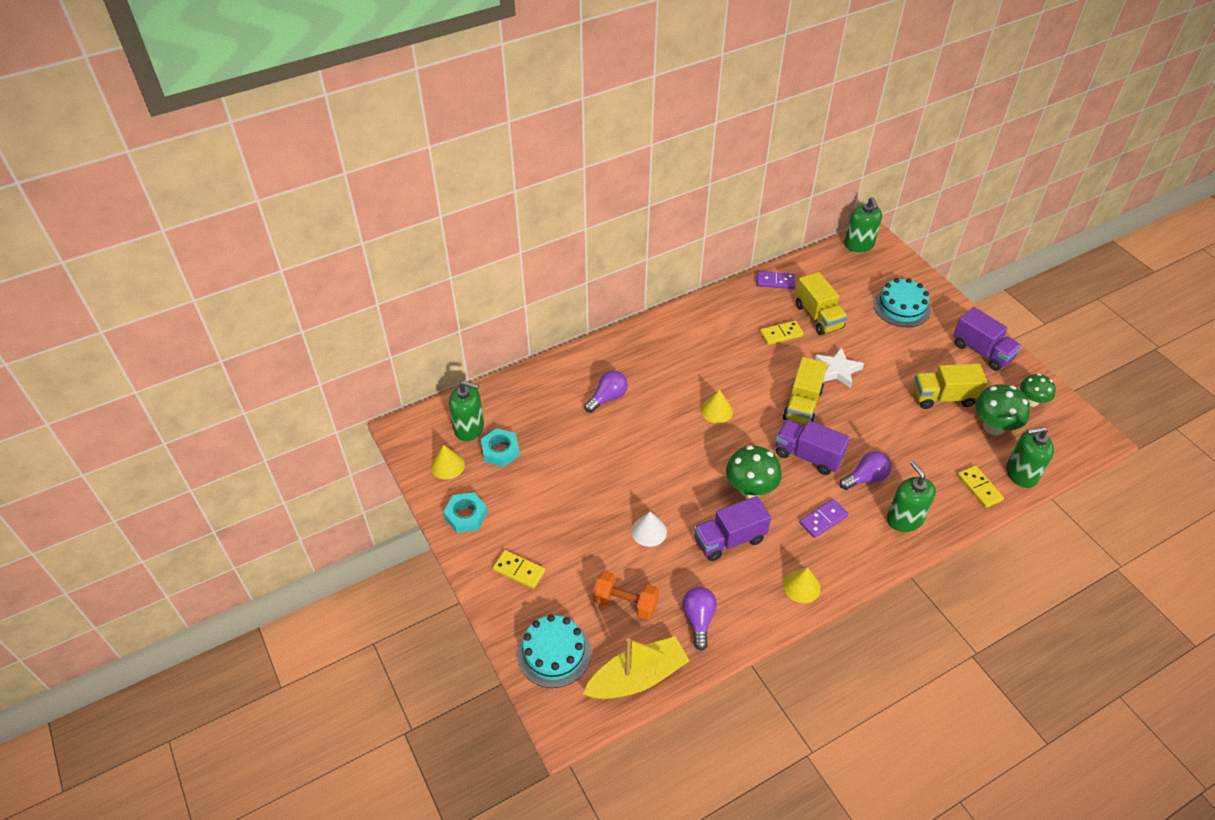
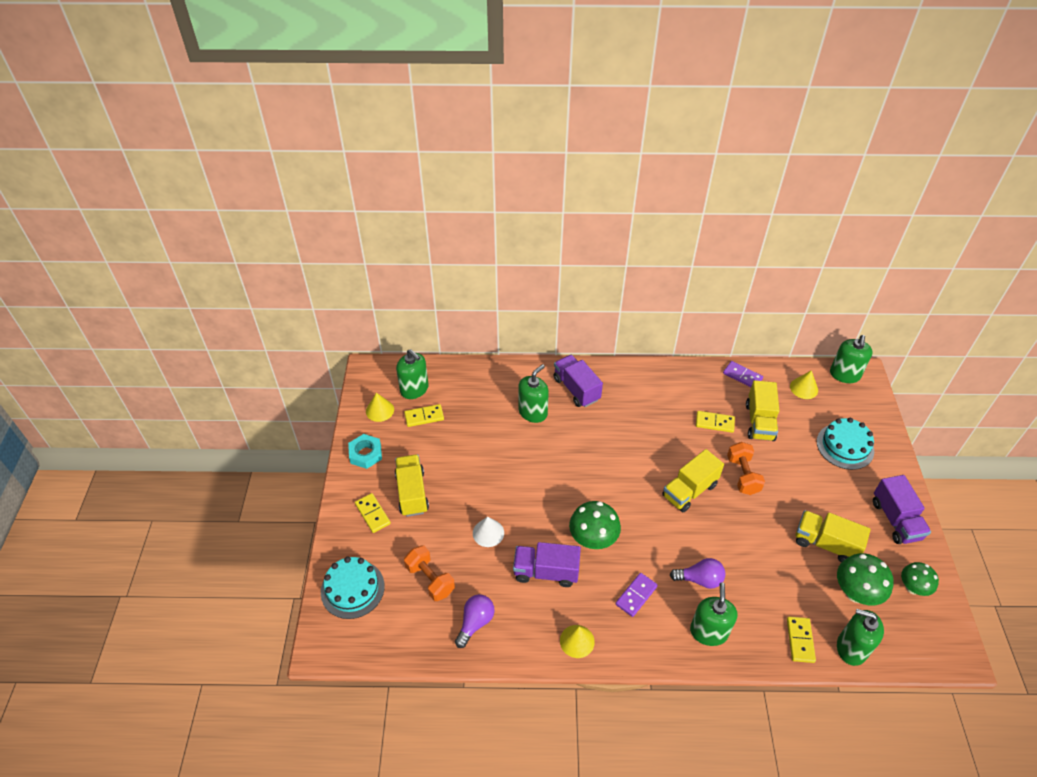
camera: 30 degrees right, 0 degrees up
turquoise nut [481,428,520,467] -> yellow domino [404,404,444,427]
yellow boat [583,636,689,699] -> none
purple light bulb [584,371,628,413] -> green soap dispenser [518,364,549,423]
yellow cone [701,390,733,423] -> yellow cone moved to [790,370,818,399]
purple truck [776,420,850,475] -> purple truck moved to [553,355,603,407]
purple domino [799,499,849,538] -> purple domino turned 45 degrees counterclockwise [616,573,658,617]
white star [815,347,864,388] -> orange dumbbell [727,442,765,495]
none -> yellow truck [395,454,429,517]

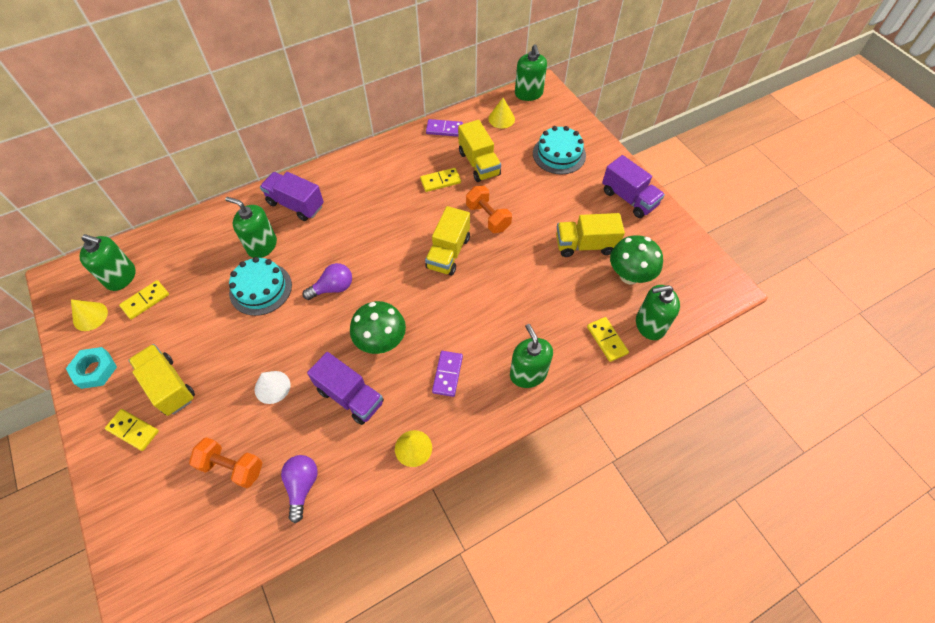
camera: 30 degrees left, 10 degrees up
turquoise cake [321,557,385,619] -> turquoise cake moved to [229,257,292,316]
purple truck [513,542,581,587] -> purple truck turned 120 degrees counterclockwise [307,352,384,425]
green soap dispenser [518,364,549,423] -> green soap dispenser turned 75 degrees counterclockwise [225,197,277,258]
purple light bulb [670,558,725,589] -> purple light bulb moved to [303,263,352,300]
green mushroom [901,562,939,596] -> none

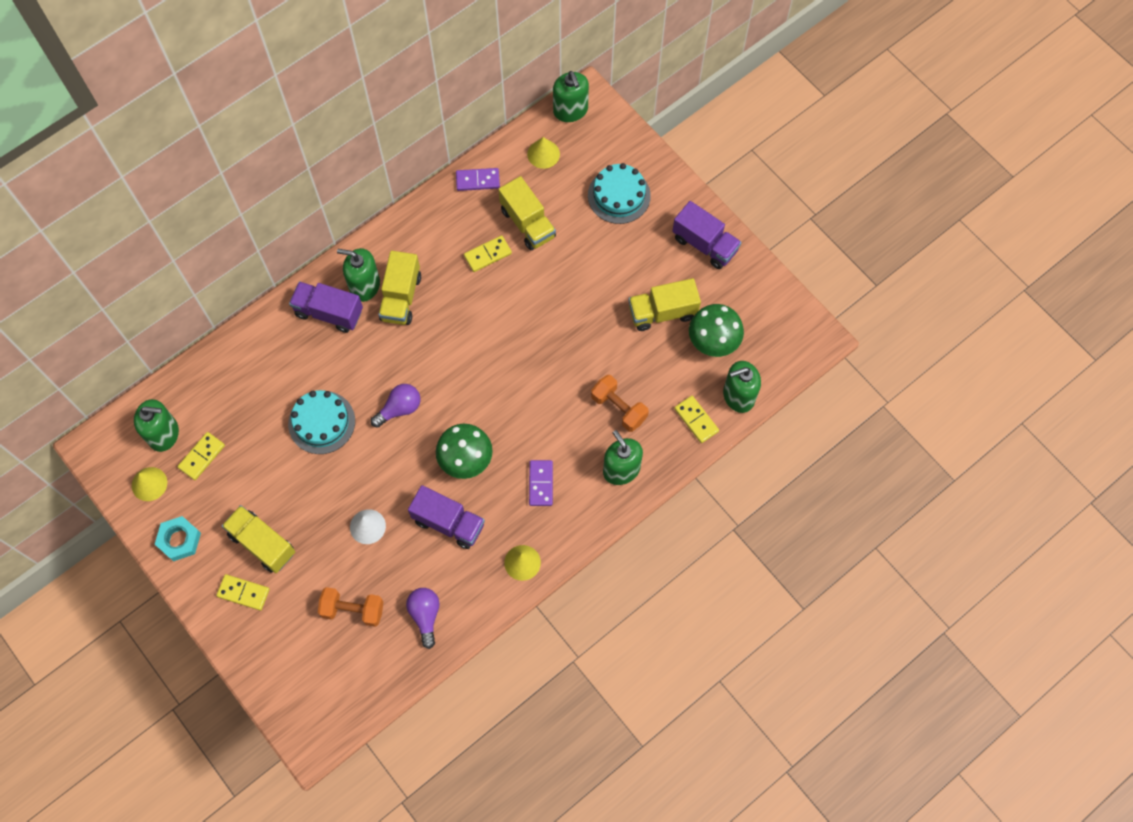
camera: 10 degrees left, 10 degrees up
green soap dispenser [225,197,277,258] -> green soap dispenser moved to [337,248,380,302]
yellow truck [425,206,470,276] -> yellow truck moved to [378,251,421,325]
orange dumbbell [466,186,512,233] -> orange dumbbell moved to [591,375,649,432]

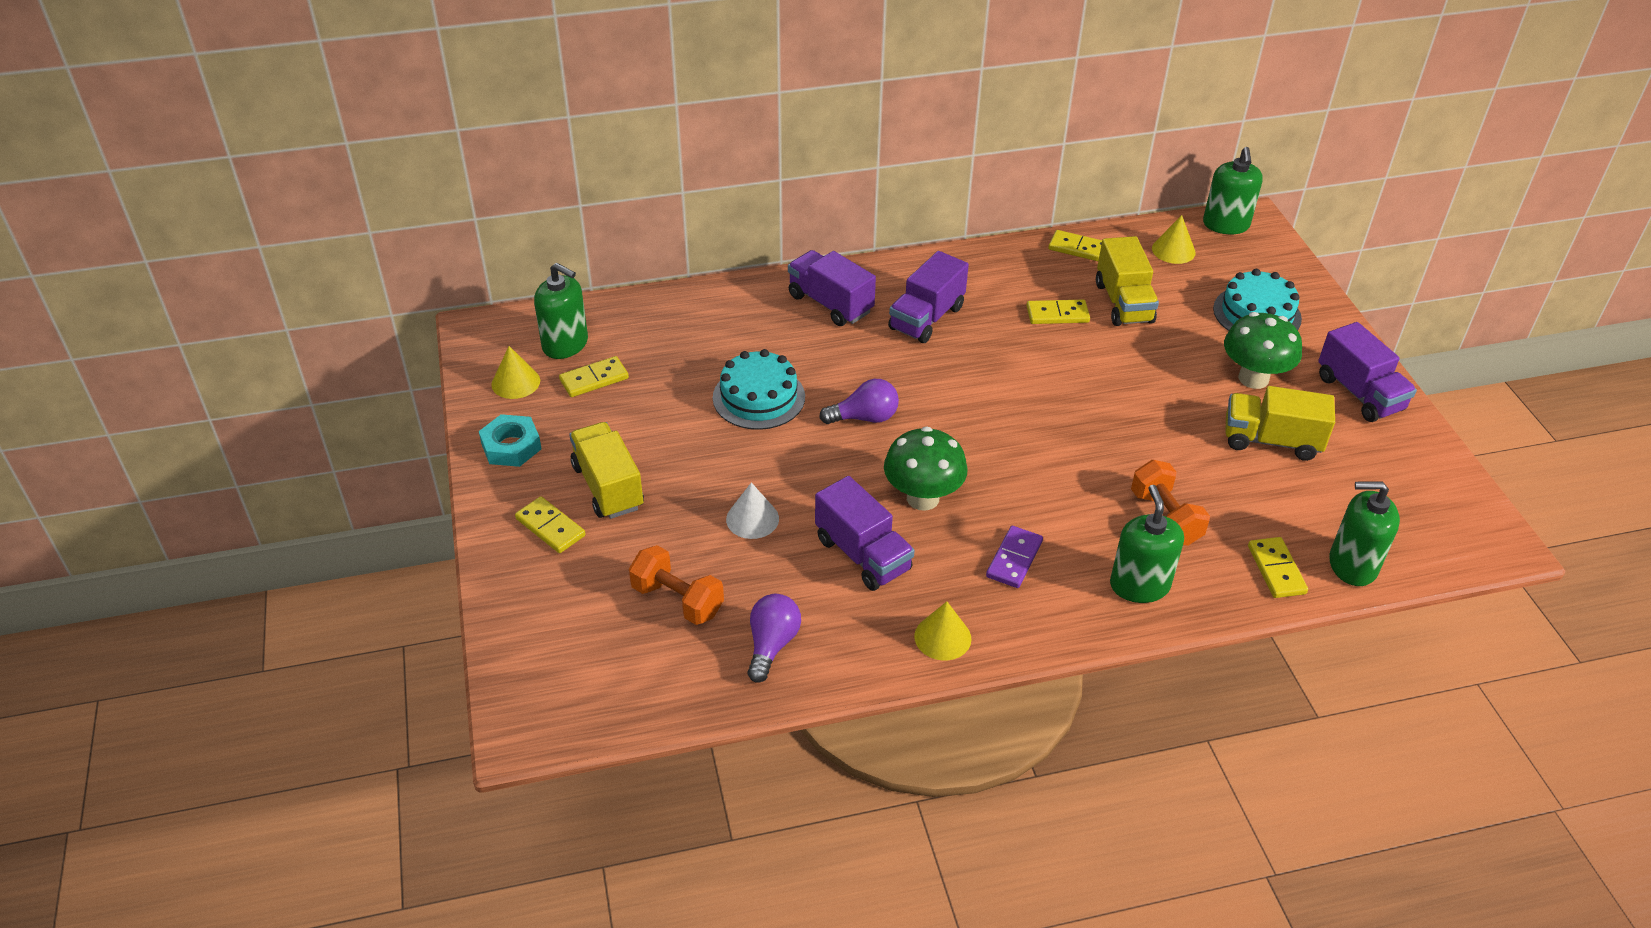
camera: 25 degrees right, 25 degrees down
green soap dispenser [337,248,380,302] -> none
yellow truck [378,251,421,325] -> purple truck [888,251,969,343]
purple domino [456,168,500,191] -> yellow domino [1048,230,1102,261]
green mushroom [689,304,744,357] -> green mushroom moved to [1224,312,1302,389]

